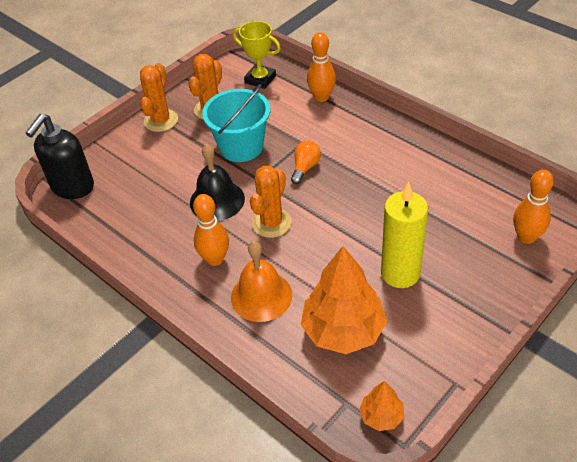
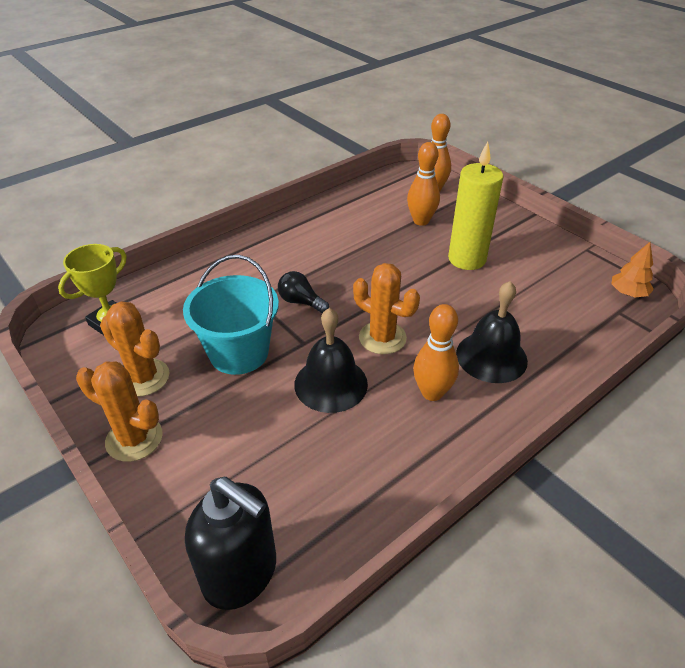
camera: 85 degrees left, 5 degrees down
orange bell [231,241,293,322] -> black bell [456,281,528,383]
orange light bulb [291,141,321,184] -> black light bulb [278,271,329,313]
orange tree [301,246,387,354] -> none
orange bowling pin [307,32,336,102] -> orange bowling pin moved to [407,142,440,226]

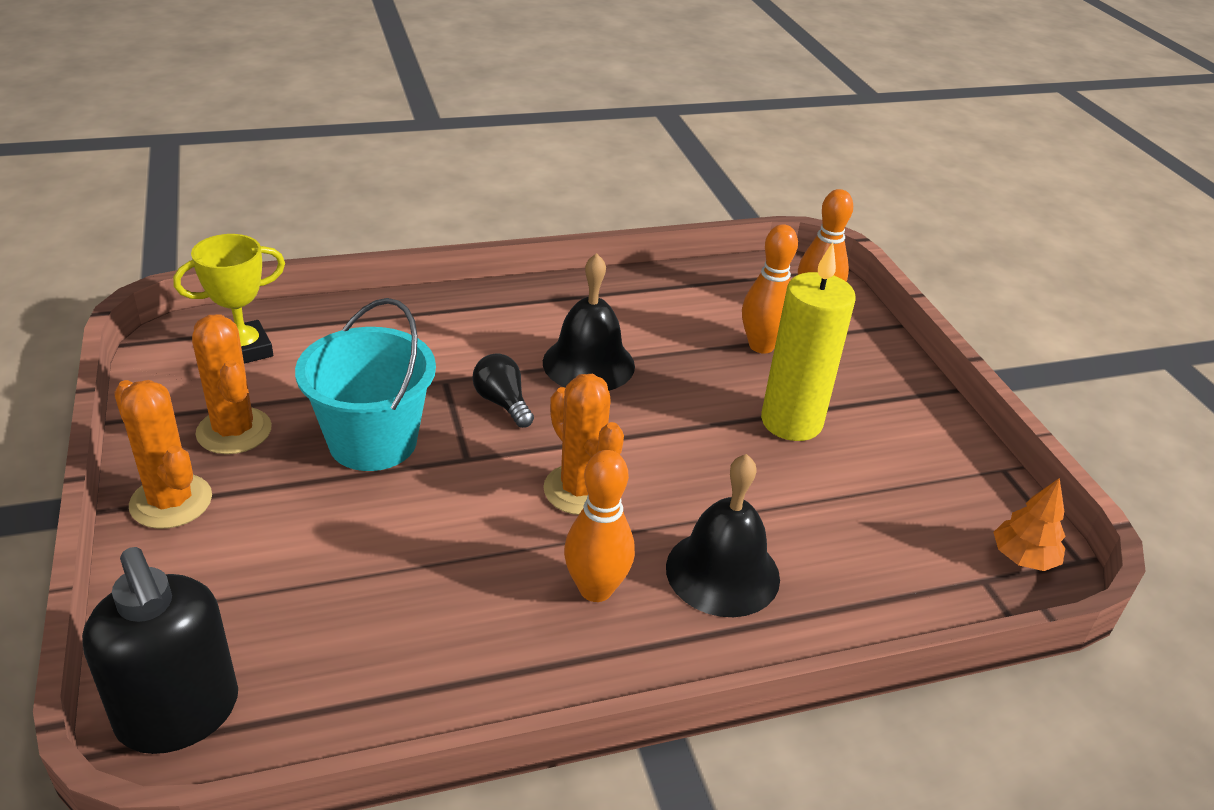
camera: 20 degrees right, 5 degrees down
black bell [294,308,368,413] -> black bell moved to [543,253,635,391]

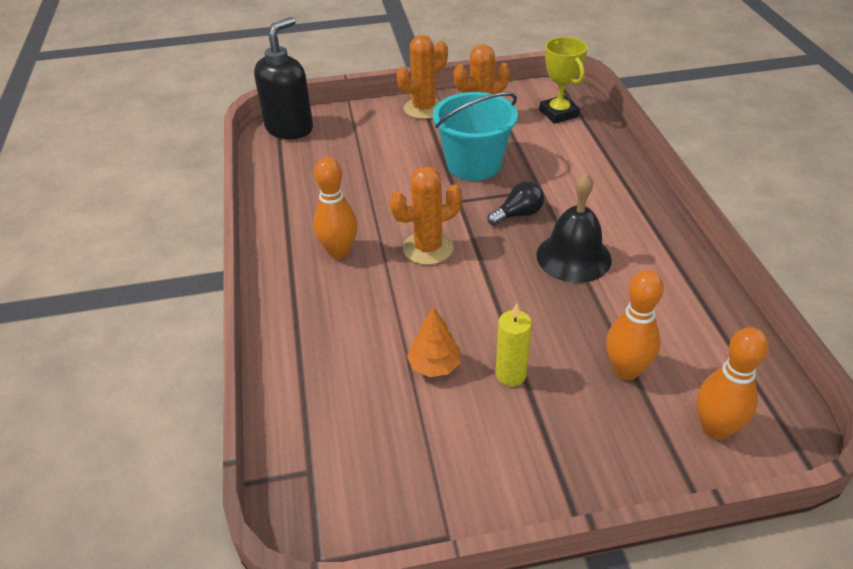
camera: 100 degrees right, 5 degrees up
black soap dispenser [82,547,238,754] -> black soap dispenser turned 150 degrees clockwise [254,17,313,139]
black bell [666,454,780,617] -> none
yellow candle [761,242,856,441] -> yellow candle [495,303,532,386], size x0.56
orange tree [993,478,1066,571] -> orange tree moved to [407,307,461,377]

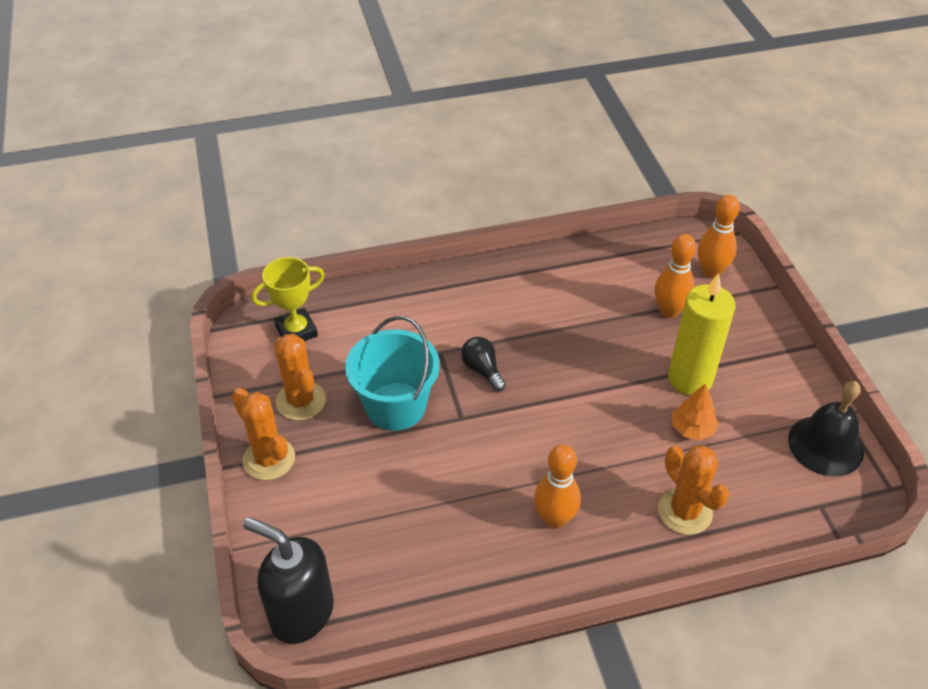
camera: 95 degrees left, 5 degrees up
orange cactus [389,166,462,265] -> orange cactus moved to [658,445,730,535]
yellow candle [495,303,532,386] -> yellow candle [668,273,735,395], size x1.79
black bell [536,173,612,283] -> black bell moved to [788,381,864,477]

